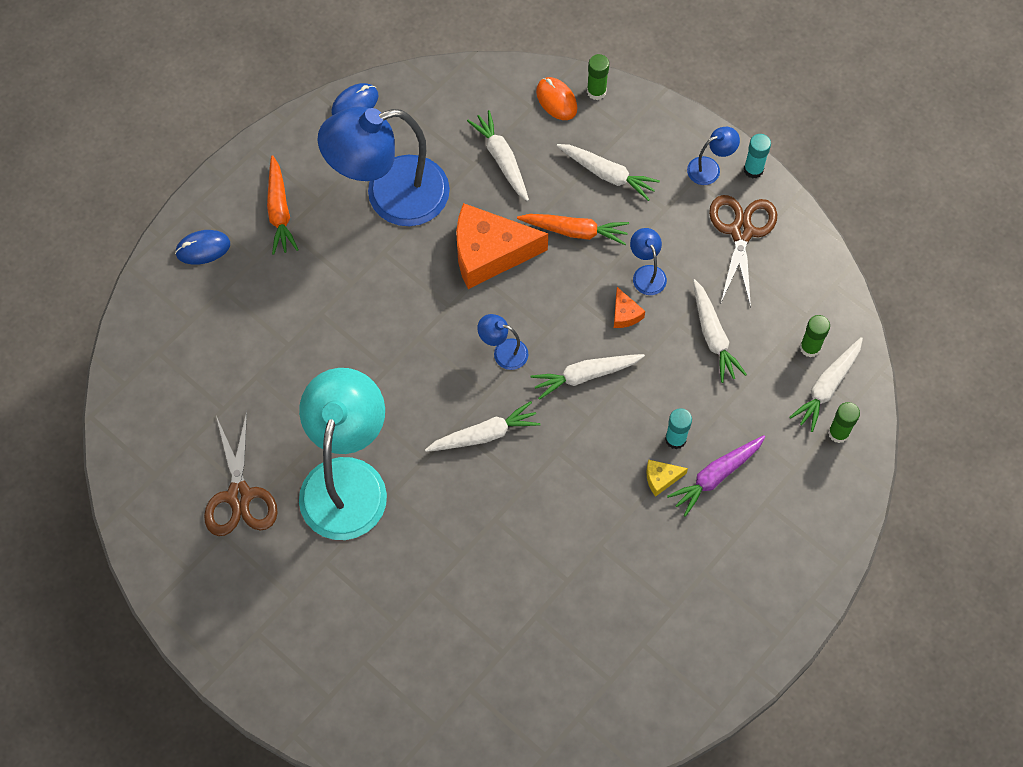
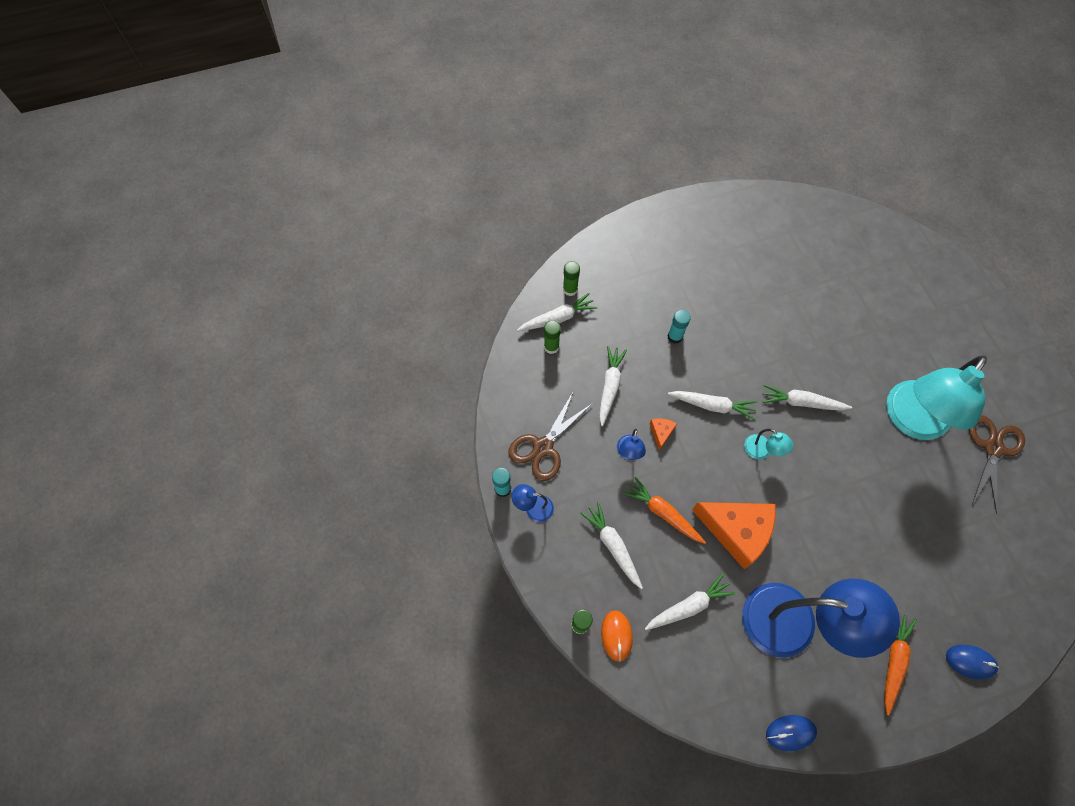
camera: 150 degrees left, 0 degrees up
white carrot [467,110,529,201] -> white carrot turned 120 degrees counterclockwise [645,573,735,630]
blue lamp [477,314,528,370] -> turquoise lamp [744,429,793,460]
yellow cheese [646,460,688,497] -> none
purple carrot [667,435,765,517] -> none

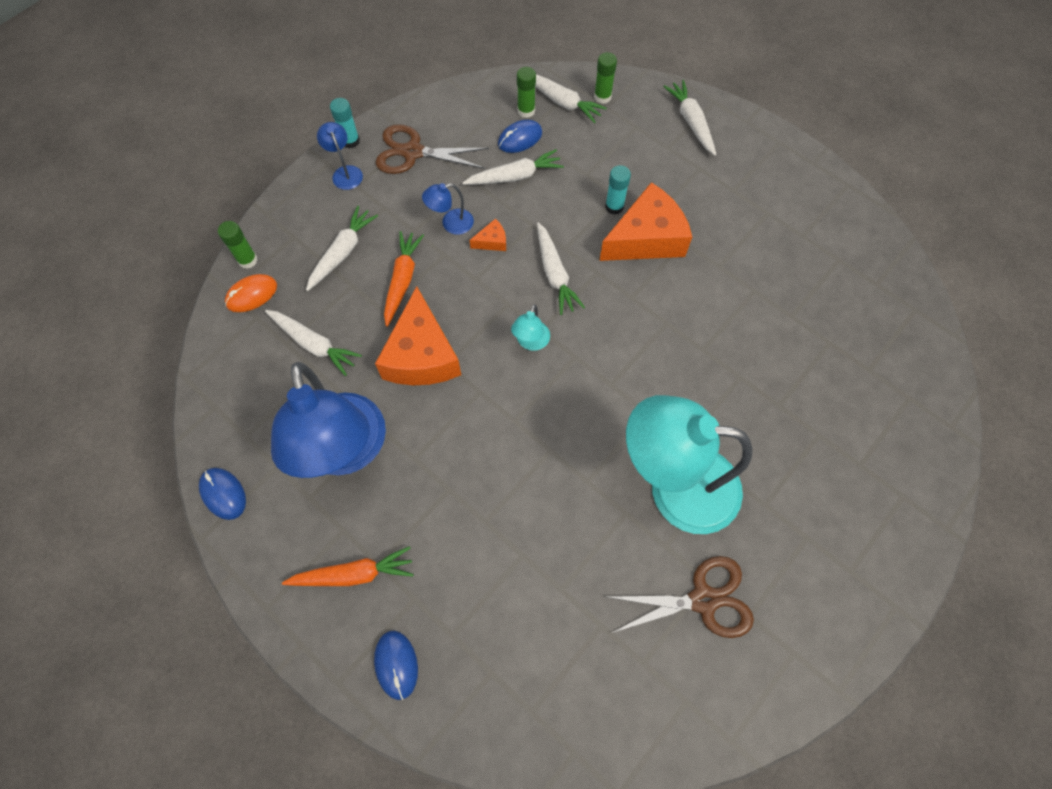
camera: 60 degrees right, 0 degrees up
white carrot [763,384,852,411] -> white carrot moved to [663,80,716,156]
none -> blue mouse [498,120,542,153]
none -> orange cheese [599,182,692,261]

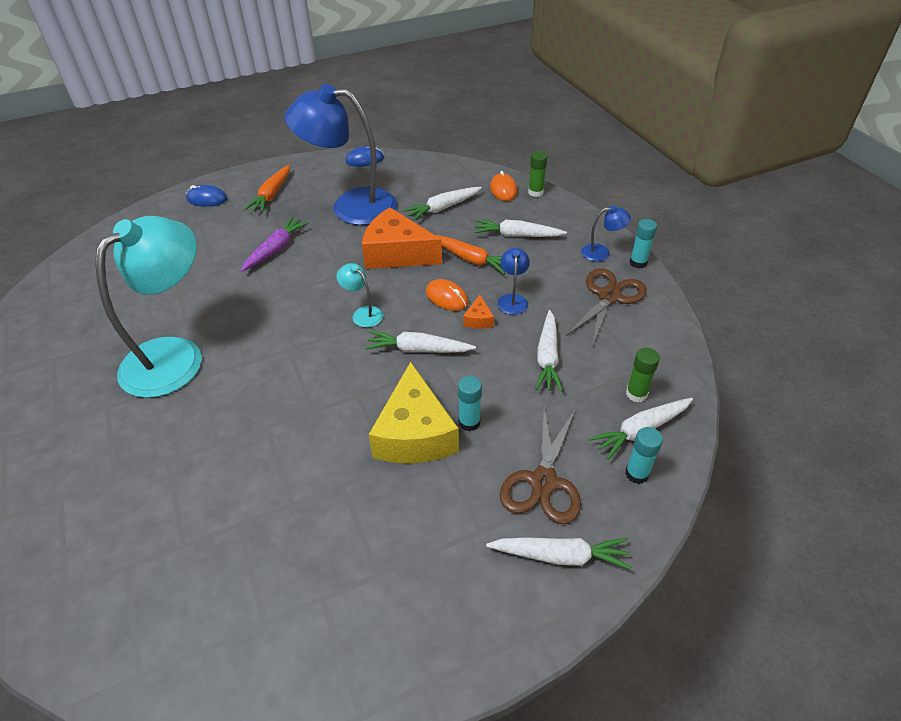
camera: 115 degrees right, 20 degrees down
white carrot [306,206,378,291] -> white carrot turned 135 degrees clockwise [474,220,567,237]
blue mouse [498,120,542,153] -> none
green glue stick [594,52,617,104] -> turquoise glue stick [625,427,663,484]
orange cheese [599,182,692,261] -> yellow cheese [369,362,459,464]
brown scissors [608,556,754,638] -> brown scissors moved to [500,407,581,524]
none -> purple carrot [241,217,309,272]
none -> orange mouse [426,279,468,311]

